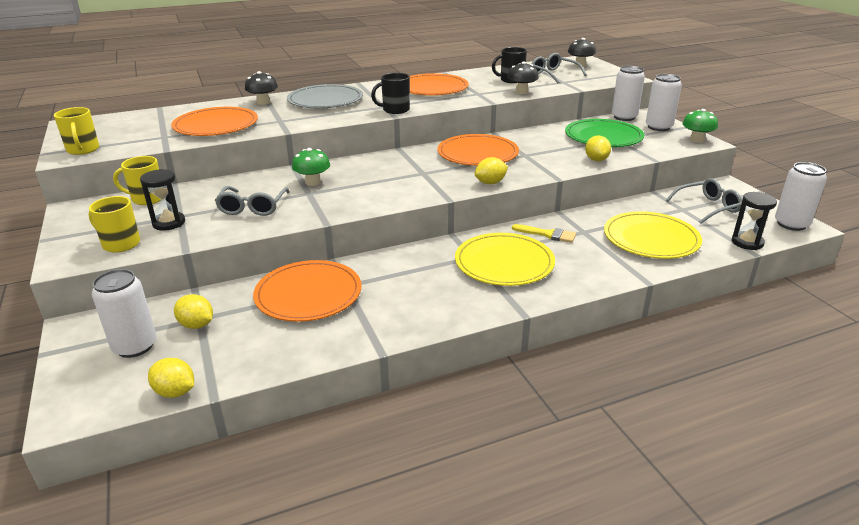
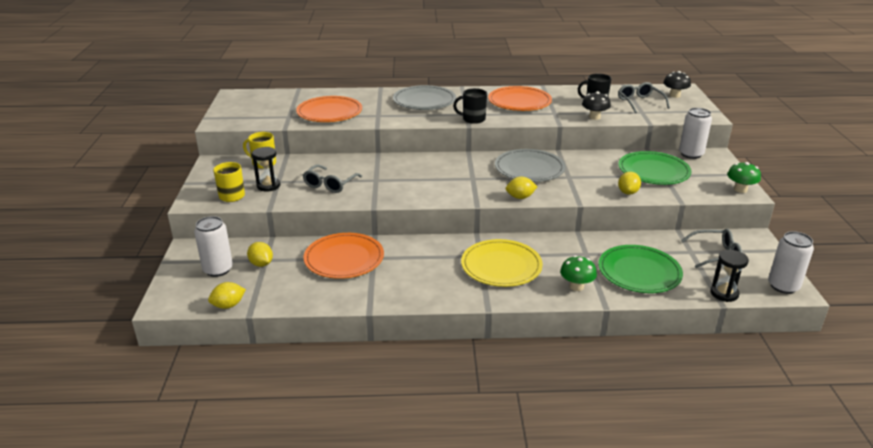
camera: 20 degrees right, 0 degrees up
yellow mug [54,107,99,155] -> none
yellow lemon [148,358,194,398] -> yellow lemon turned 75 degrees counterclockwise [208,282,246,309]
black mushroom [245,71,278,105] -> none
green mushroom [292,148,330,186] -> green mushroom moved to [560,255,597,291]
orange plate [437,134,519,166] -> grey plate [495,149,565,182]
yellow brush [512,224,576,243] -> none
yellow plate [604,211,702,259] -> green plate [598,245,683,293]
white can [646,74,682,131] -> none

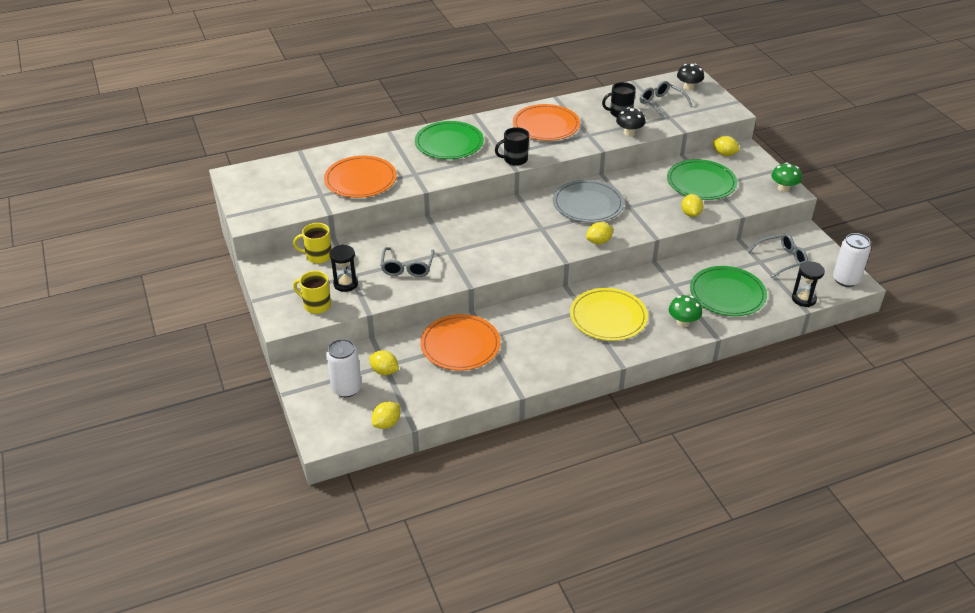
camera: 20 degrees left, 10 degrees up
grey plate [393,85,456,110] -> green plate [415,121,484,159]
white can [679,108,712,159] -> yellow lemon [712,136,740,156]

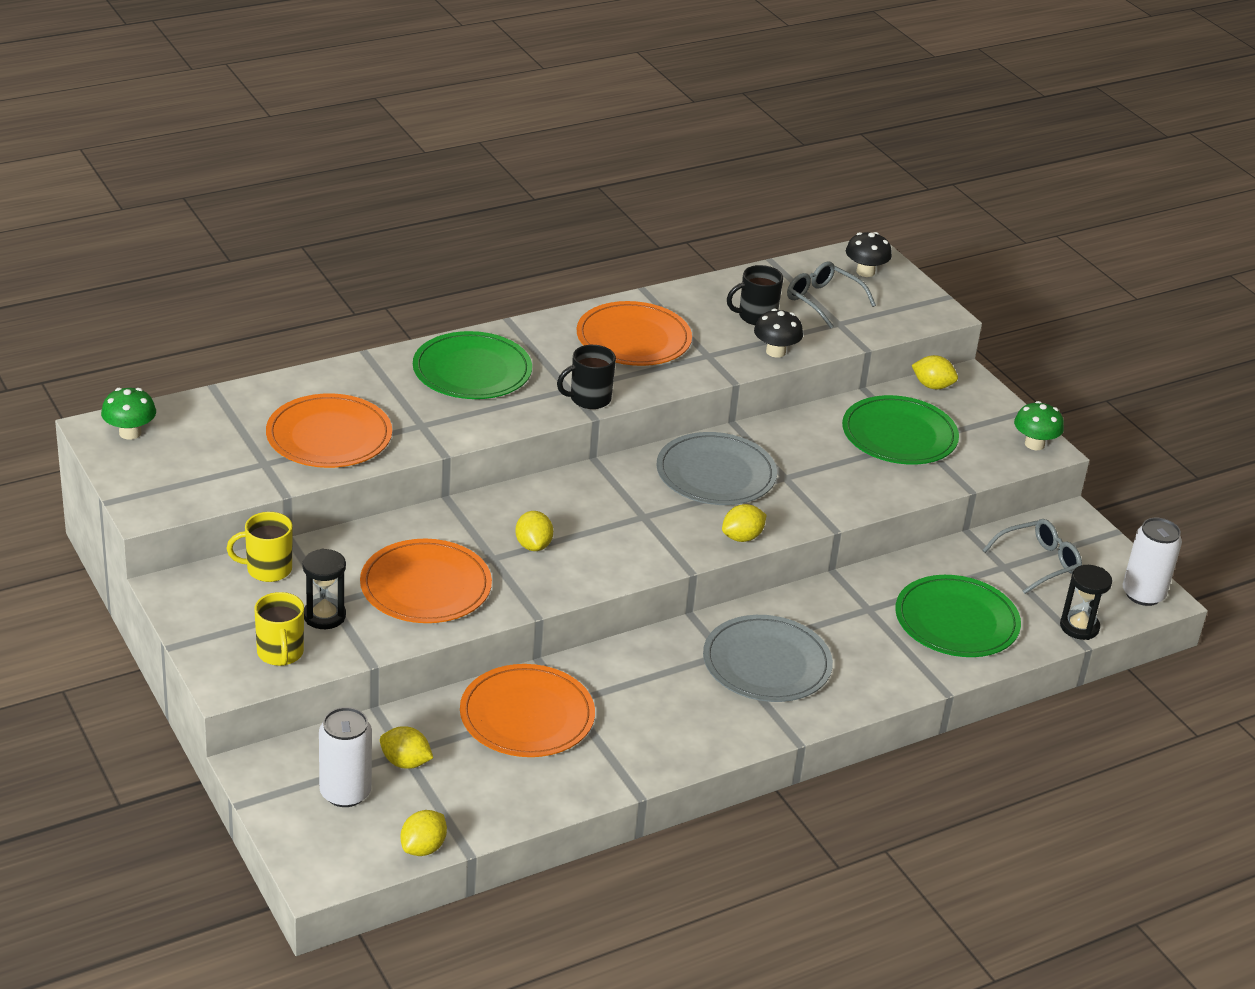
camera: 10 degrees left, 5 degrees down
yellow mug [293,271,331,314] -> yellow mug turned 120 degrees counterclockwise [255,592,304,666]
grey glasses [380,247,435,277] -> orange plate [360,539,492,623]
yellow plate [570,288,648,341] -> grey plate [703,615,833,702]
green mushroom [669,295,702,327] -> green mushroom moved to [101,388,156,440]
yellow lemon [681,194,703,217] -> yellow lemon moved to [515,511,553,551]

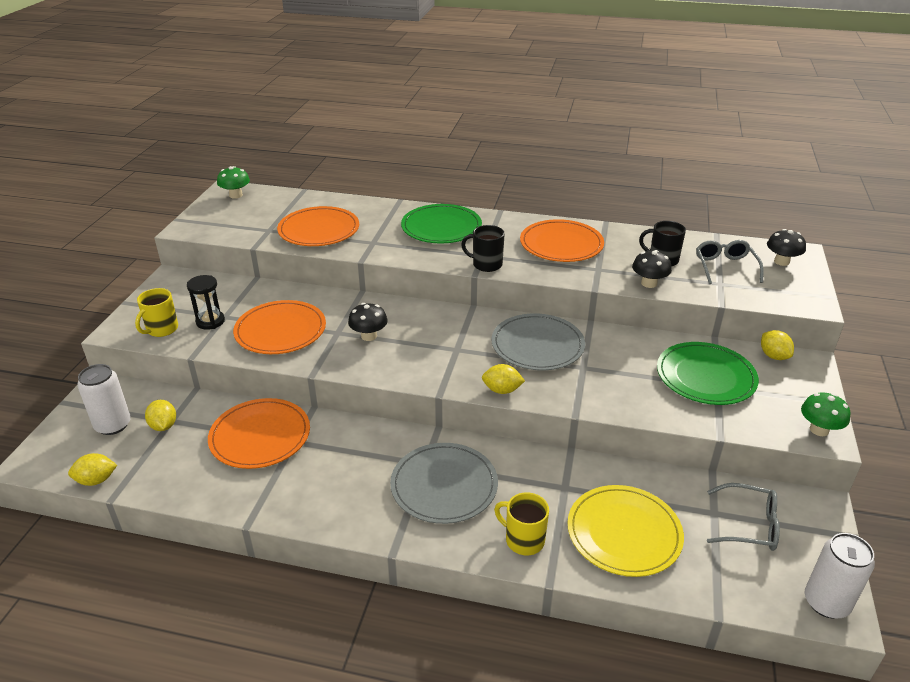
camera: 45 degrees right, 0 degrees up
yellow mug [227,512,293,582] -> yellow mug moved to [494,492,549,555]
yellow lemon [515,511,553,551] -> black mushroom [348,303,388,341]
green plate [895,575,1021,657] -> yellow plate [567,485,684,577]
black hourglass [1060,565,1112,640] -> none

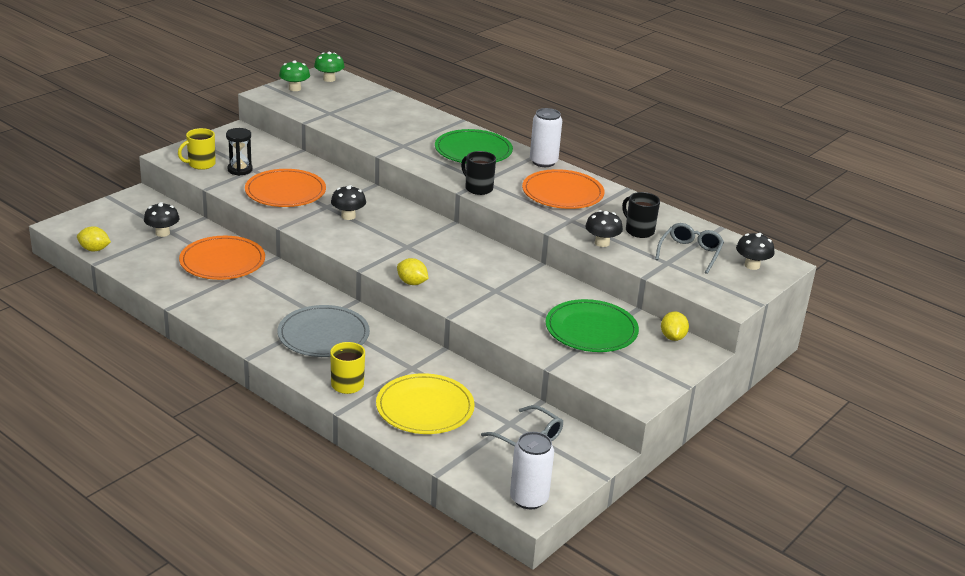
camera: 25 degrees right, 5 degrees down
white can [77,364,131,435] -> white can moved to [530,108,562,167]
yellow lemon [145,400,176,431] -> black mushroom [144,202,179,237]
orange plate [277,206,359,246] -> none
grey plate [491,313,585,370] -> none
green mushroom [801,393,850,436] -> green mushroom moved to [279,60,310,91]

